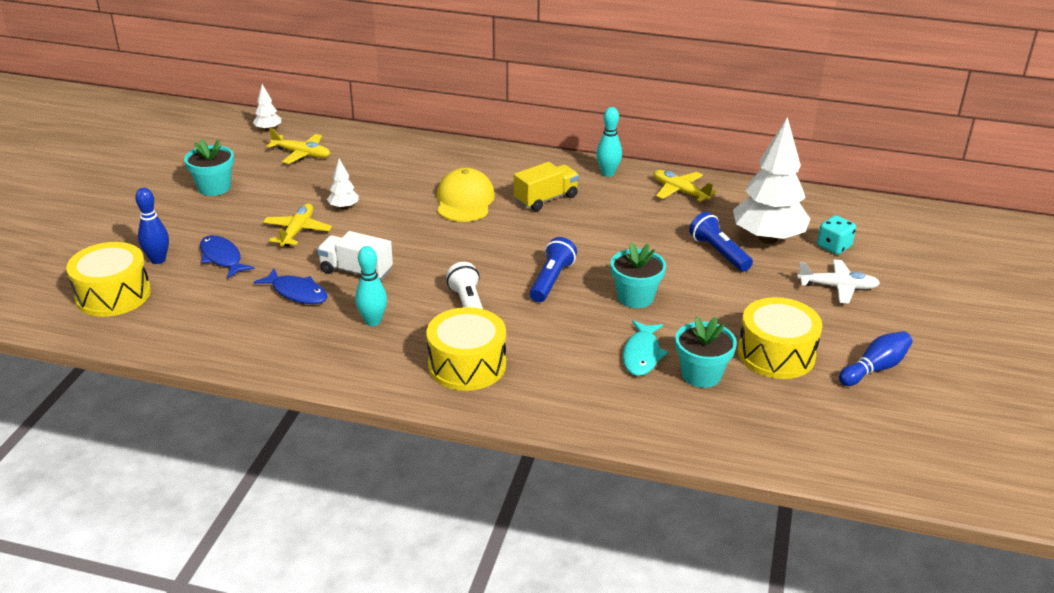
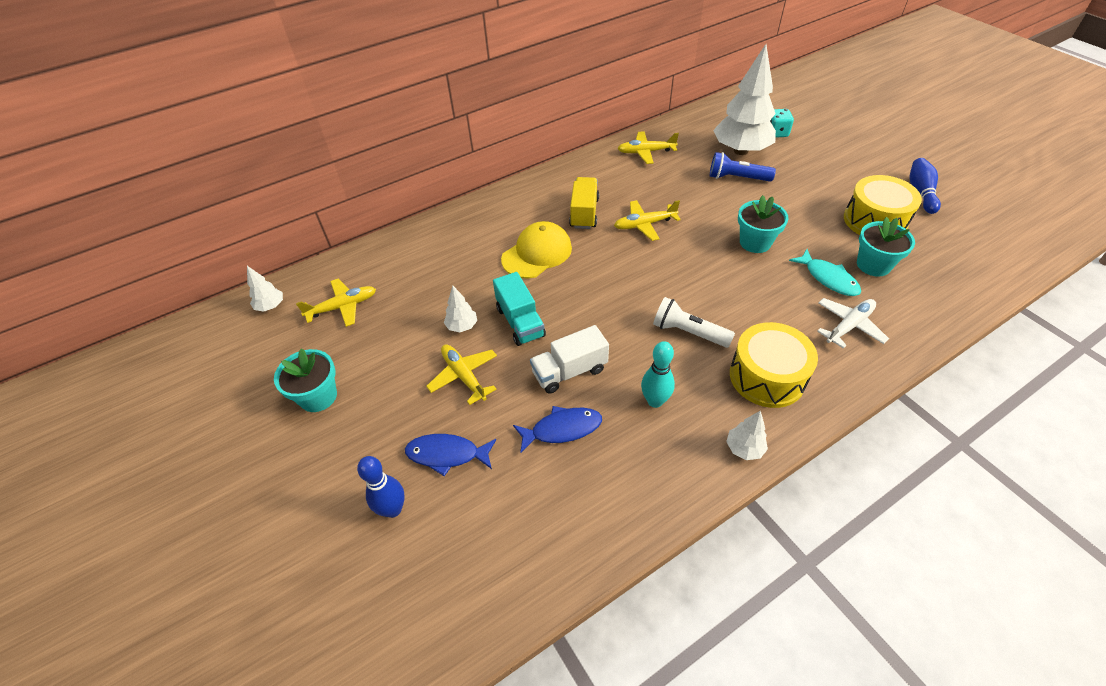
camera: 45 degrees left, 15 degrees up
yellow drum [66,242,151,317] -> none
yellow cap [437,168,495,222] -> yellow cap turned 90 degrees clockwise [501,221,572,279]
blue flashlight [530,237,577,302] -> none
turquoise bowling pin [596,107,622,177] -> none
white plane [797,259,880,304] -> white plane moved to [817,298,889,349]
none -> turquoise truck [493,272,546,346]
none -> yellow plane [614,200,681,241]
none -> white tree [726,410,768,460]

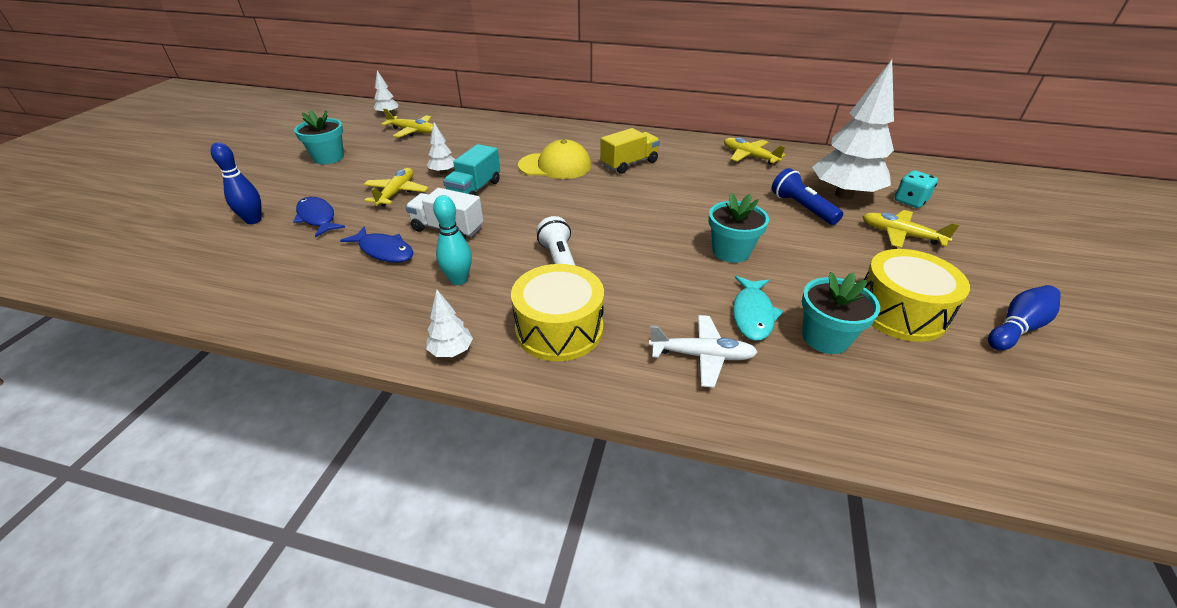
camera: 45 degrees right, 10 degrees down
yellow plane [614,200,681,241] -> yellow plane moved to [862,210,959,248]

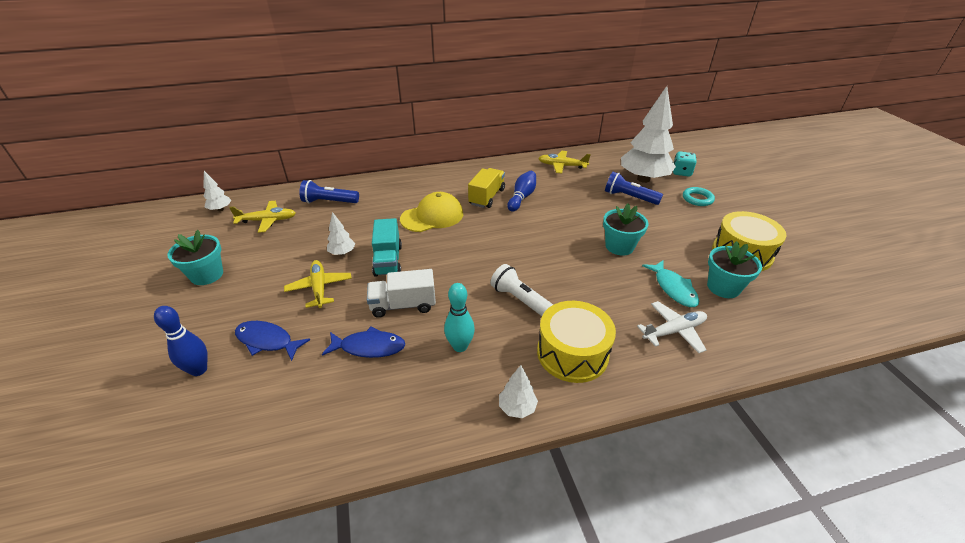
camera: 30 degrees left, 0 degrees up
yellow plane [862,210,959,248] -> turquoise ring [683,187,715,206]
blue bowling pin [988,285,1061,350] -> blue bowling pin moved to [507,171,536,212]
none -> blue flashlight [299,180,359,203]

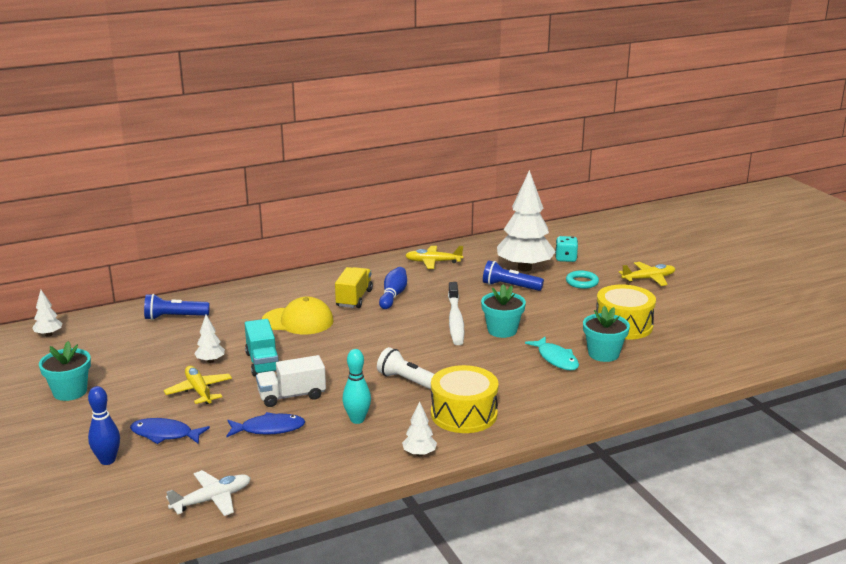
camera: 10 degrees left, 15 degrees down
yellow plane [229,201,296,233] -> yellow plane moved to [619,262,675,286]
yellow cap [400,192,463,232] -> yellow cap turned 45 degrees clockwise [262,297,333,334]
white plane [637,301,707,353] -> white plane moved to [166,470,251,516]
none -> white toothbrush [448,282,465,345]

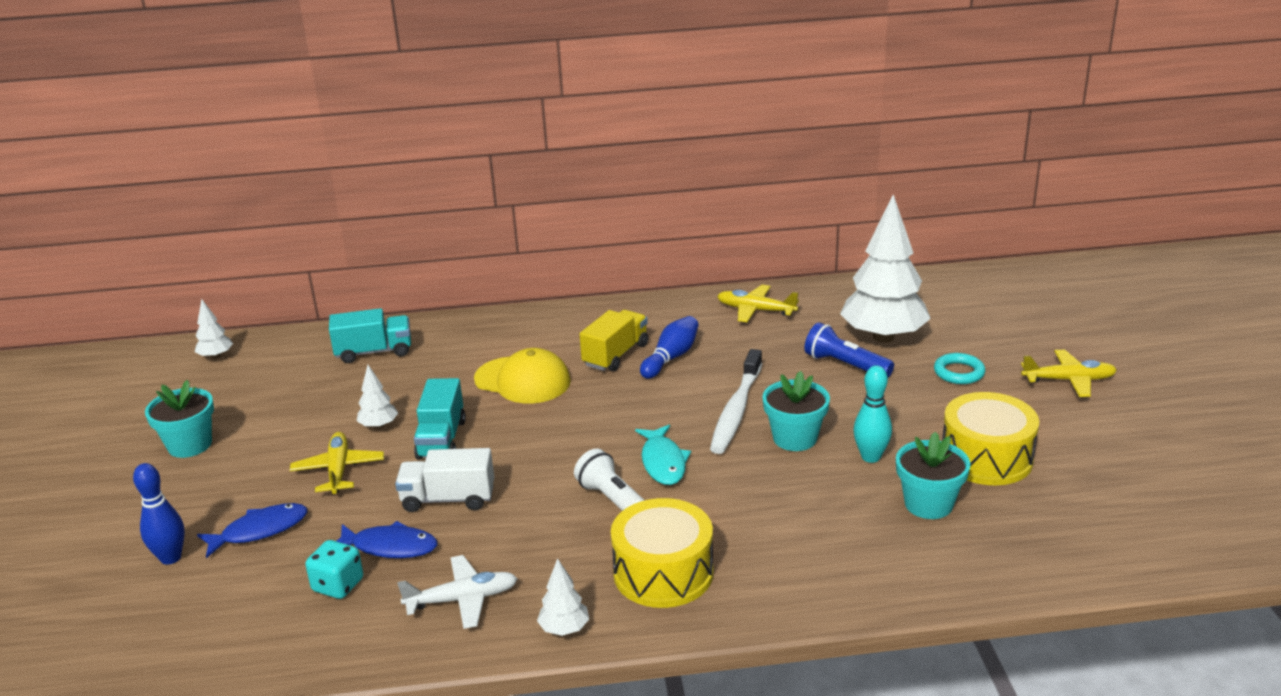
camera: 20 degrees right, 5 degrees up
blue fish [130,418,210,444] -> blue fish turned 120 degrees clockwise [197,503,307,558]
blue flashlight [144,294,210,320] -> turquoise truck [329,308,411,363]
white plane [166,470,251,516] -> white plane moved to [397,555,518,629]
turquoise bowling pin [342,349,371,424] -> turquoise bowling pin moved to [853,365,892,463]
turquoise fish [525,336,579,370] -> turquoise fish moved to [635,425,691,485]
turquoise dice [555,236,578,262] -> turquoise dice moved to [305,540,364,599]

